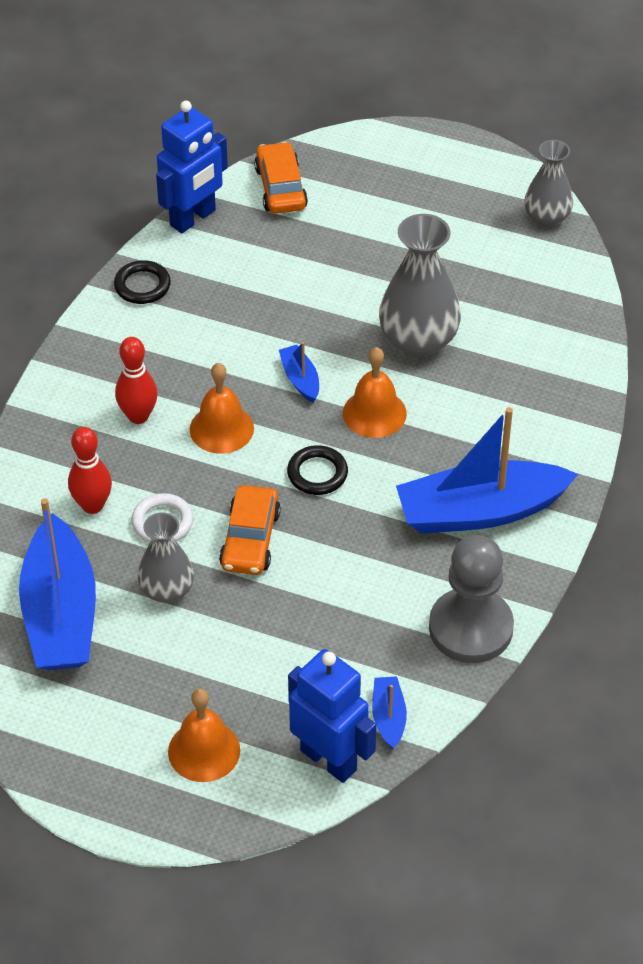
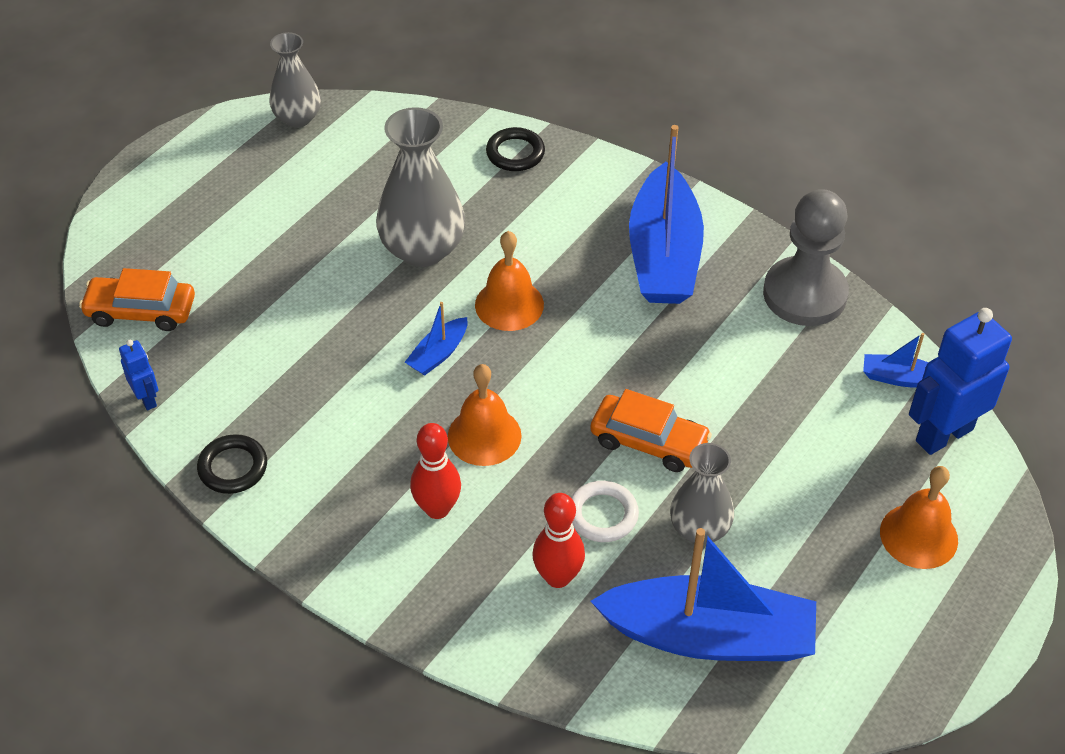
camera: 75 degrees left, 0 degrees up
blue robot [156,101,228,233] -> blue robot [119,340,158,410], size x0.49
blue boat [279,342,319,403] -> blue boat turned 45 degrees counterclockwise [405,302,468,376]
black ring [287,445,348,495] -> black ring moved to [486,127,545,171]

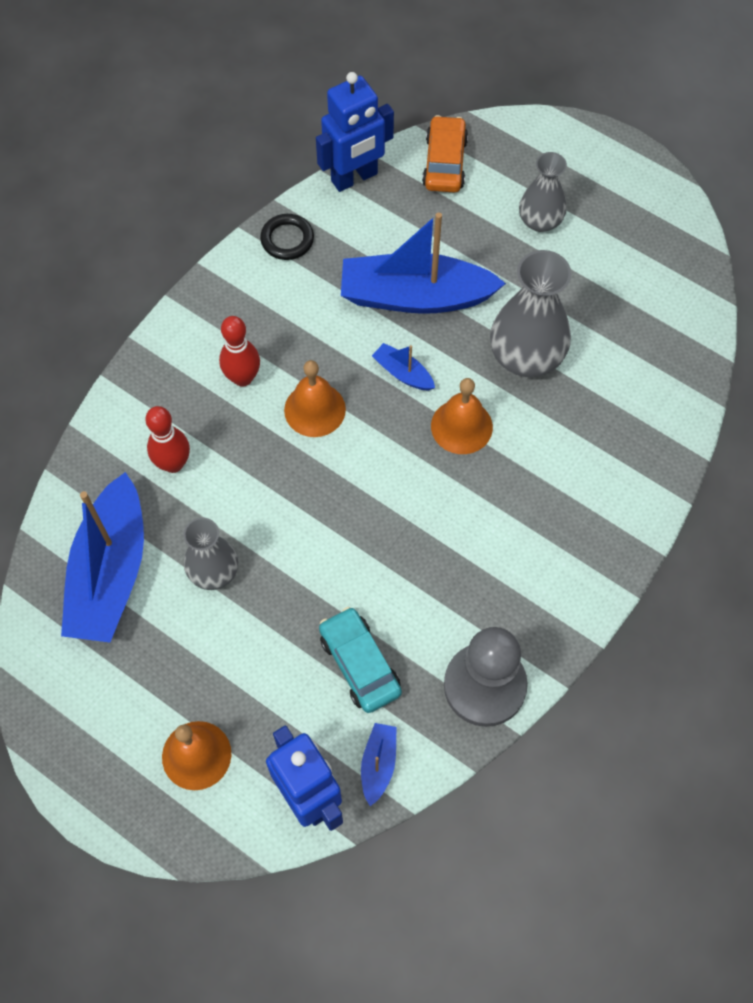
camera: 90 degrees right, 15 degrees up
blue robot [119,340,158,410] -> blue robot [316,72,394,192], size x2.06
grey vase [269,32,321,128] -> grey vase moved to [519,152,567,232]
black ring [486,127,545,171] -> none
white ring [571,481,639,542] -> none
orange car [590,389,712,472] -> none
blue boat [629,125,704,304] -> blue boat moved to [341,212,506,314]
none -> turquoise car [319,607,402,713]

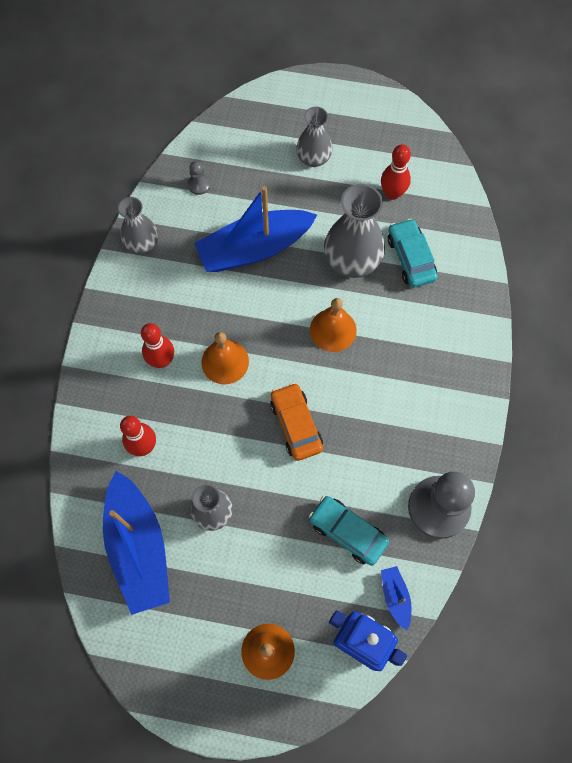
camera: 25 degrees left, 5 degrees up
black ring [260,214,314,260] -> grey vase [118,197,158,254]
blue robot [316,72,394,192] -> none
blue boat [372,343,435,391] -> none
orange car [422,115,468,193] -> orange car moved to [270,383,323,461]
none -> grey pawn [188,161,210,195]
none -> red bowling pin [381,144,411,200]
none -> turquoise car [388,218,437,288]

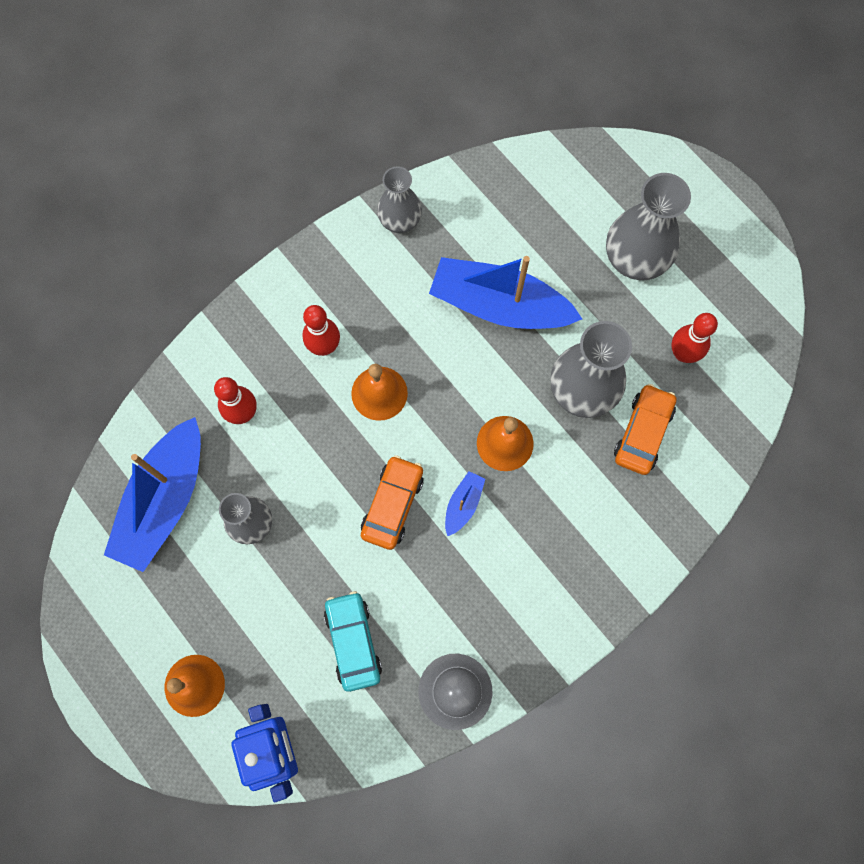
camera: 40 degrees right, 5 degrees up
grey pawn [188,161,210,195] -> none
grey vase [296,107,332,167] -> grey vase [606,173,691,280], size x1.59
blue boat [381,566,411,630] -> blue boat moved to [445,471,485,536]
turquoise car [388,218,437,288] -> orange car [614,384,676,475]

